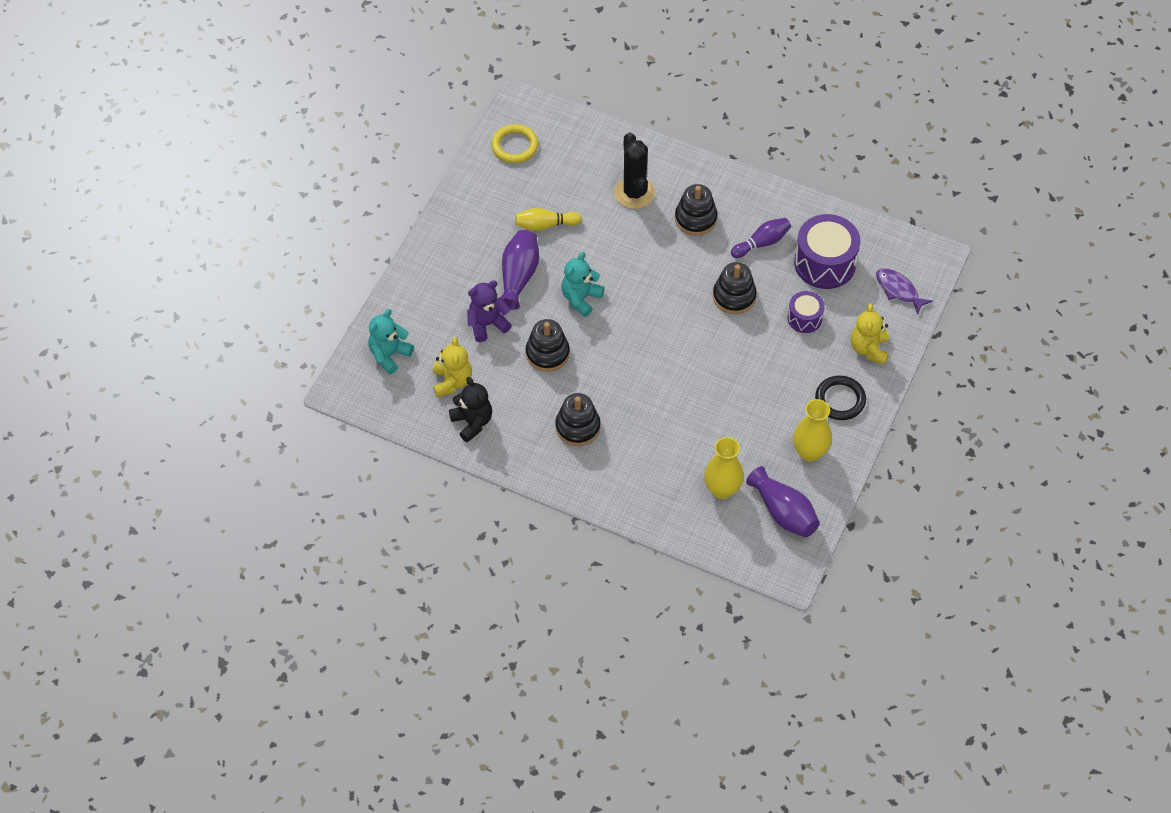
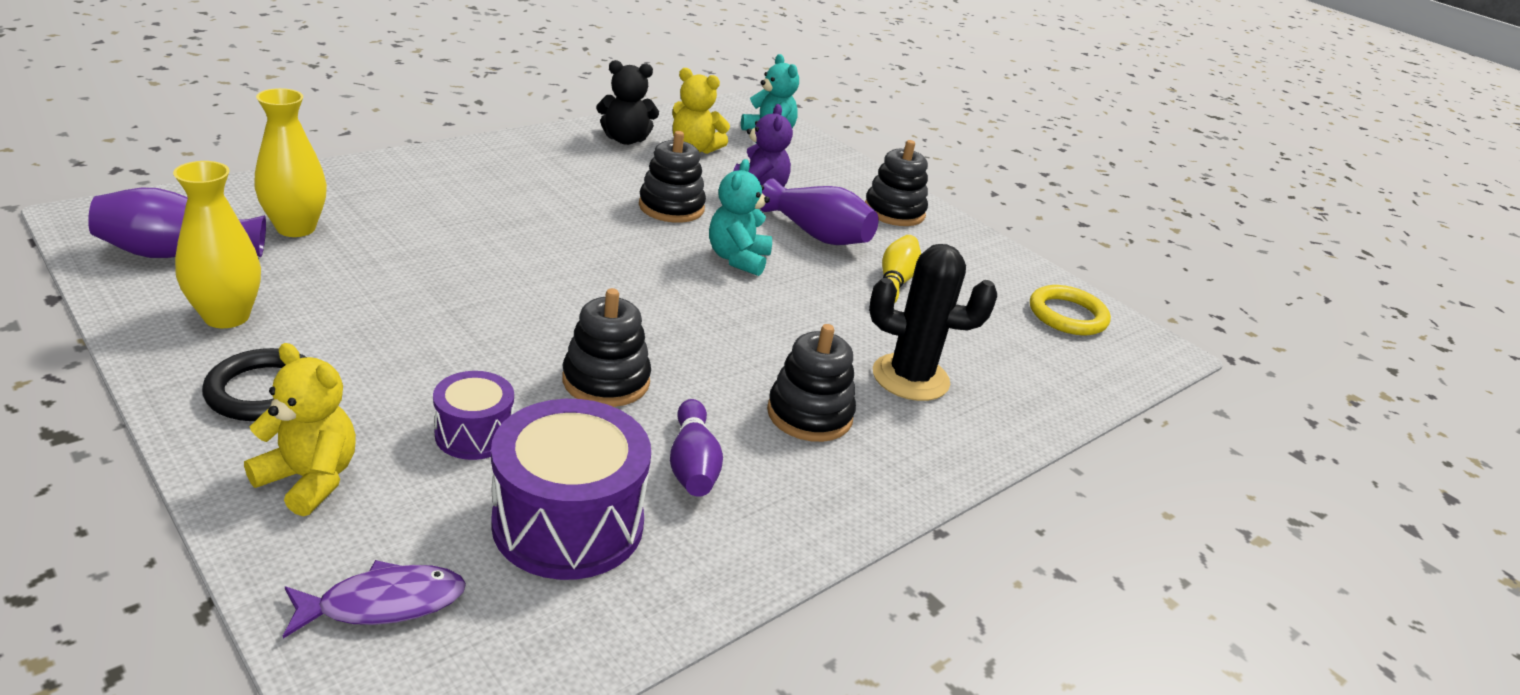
camera: 110 degrees right, 25 degrees down
black stacking toy [555,393,600,446] -> black stacking toy moved to [865,140,928,226]
turquoise teddy bear [561,252,604,317] -> turquoise teddy bear turned 135 degrees counterclockwise [709,159,772,276]

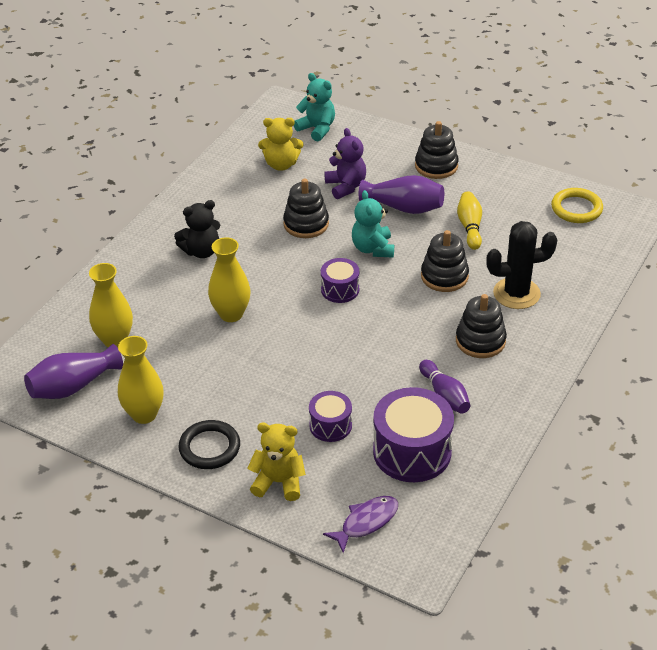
camera: 15 degrees left, 10 degrees up
black stacking toy [562,288,651,407] -> black stacking toy moved to [421,230,469,292]
black teddy bear [596,60,659,145] -> black teddy bear moved to [174,200,220,258]
none -> yellow vase [208,237,250,322]
none -> purple drum [321,258,359,303]

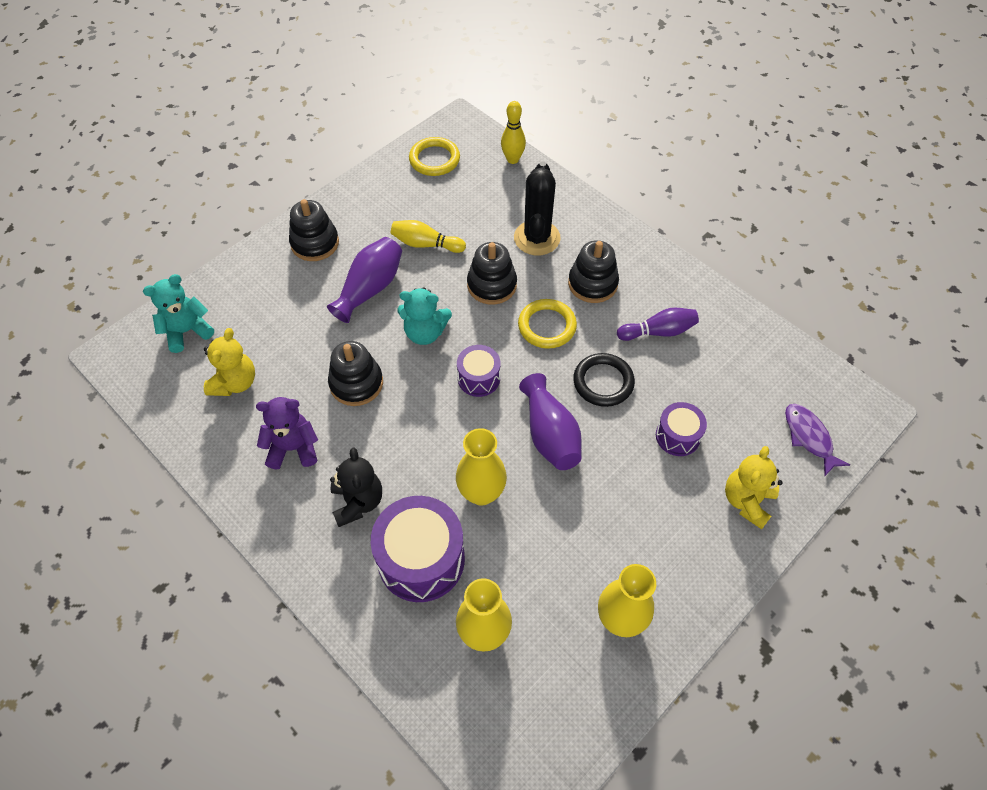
camera: 75 degrees left, 15 degrees up
purple vase [24,344,123,399] -> purple vase moved to [519,373,582,470]
black ring [178,420,240,469] -> black ring moved to [573,353,635,407]
purple teddy bear [324,128,366,199] -> purple teddy bear moved to [256,397,318,470]
purple drum [373,387,454,482] -> purple drum moved to [371,496,465,602]
none -> yellow bowling pin [501,101,526,164]
none -> yellow ring [518,299,577,349]

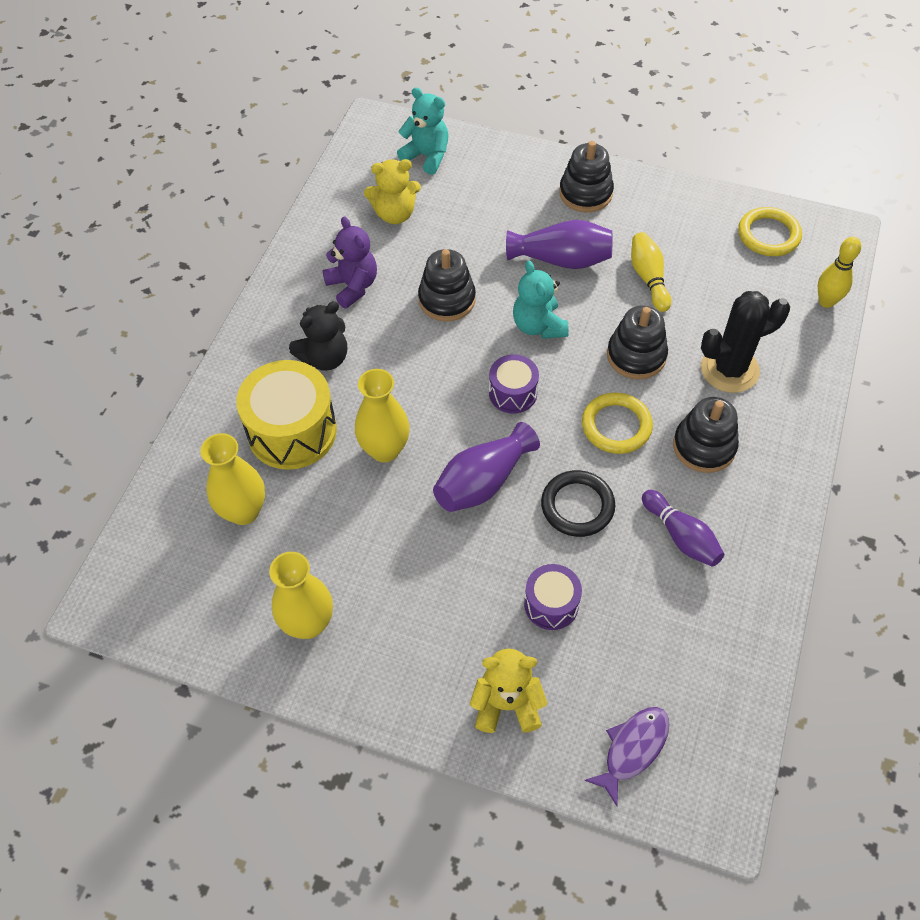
camera: 65 degrees right, 0 degrees up
purple drum [371,496,465,602] -> yellow drum [236,360,337,470]

